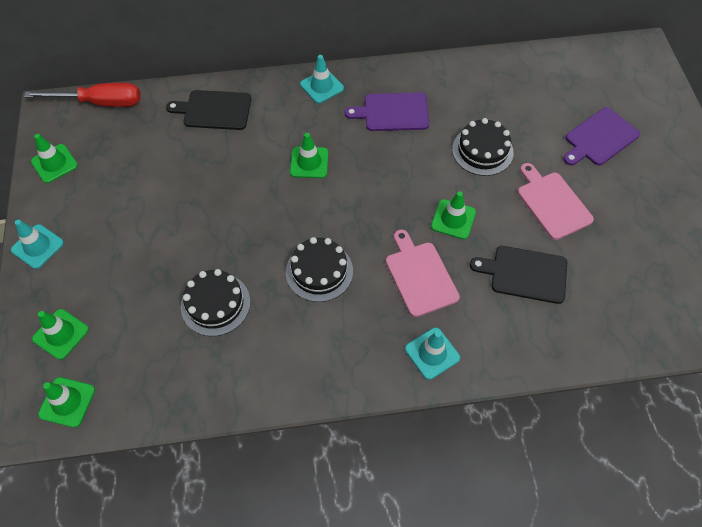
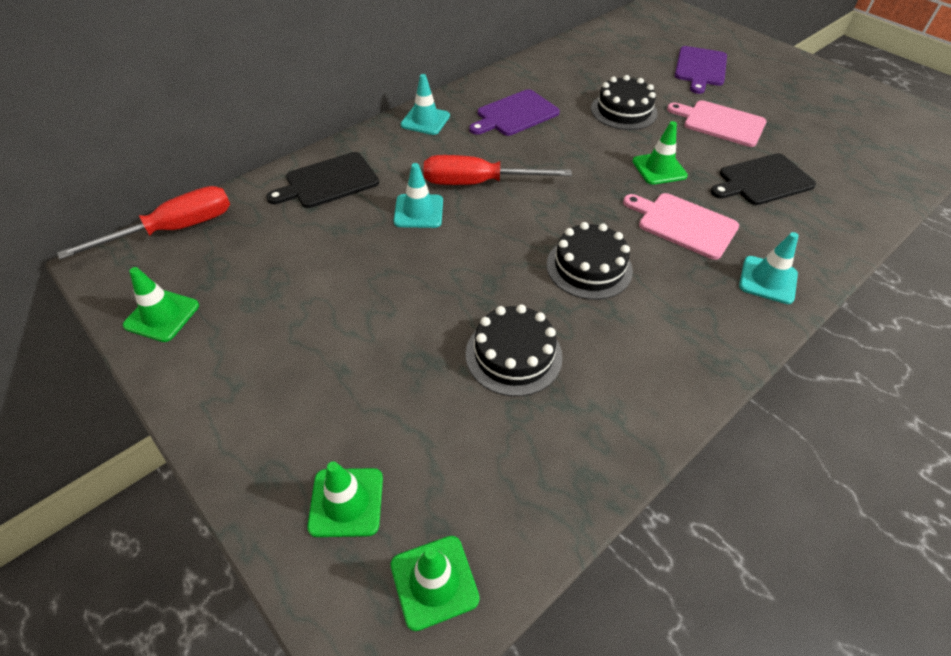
camera: 35 degrees left, 10 degrees down
turquoise traffic cone [11,220,64,269] -> turquoise traffic cone moved to [394,163,443,228]
green traffic cone [290,133,328,178] -> red screwdriver [424,155,572,185]

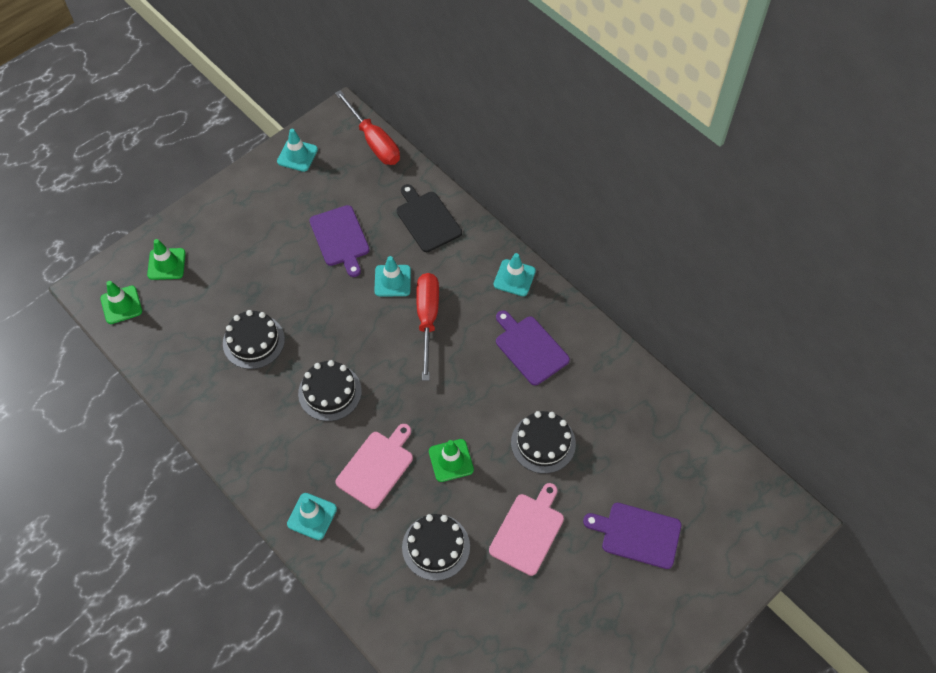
camera: 90 degrees right, 10 degrees up
green traffic cone [123,267,199,342] -> turquoise traffic cone [277,129,318,172]
black cutting board [711,153,816,205] -> black cake [402,514,470,581]
none -> purple cutting board [310,205,369,277]

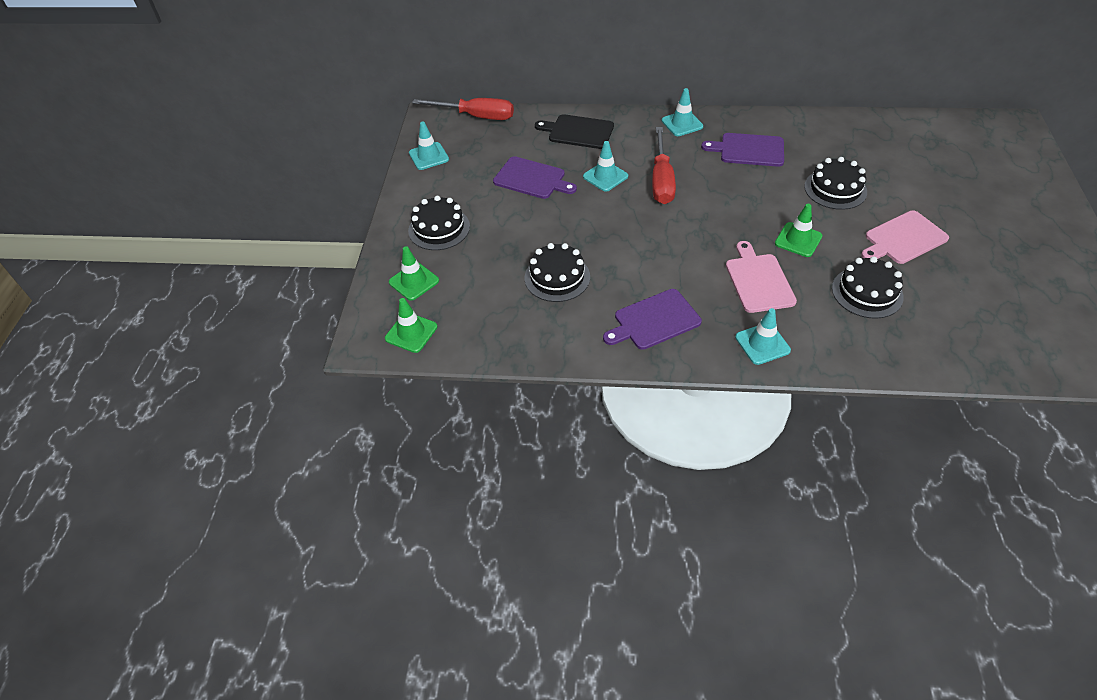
camera: 40 degrees left, 10 degrees down
black cake [298,360,362,421] -> black cake moved to [408,196,470,250]
red screwdriver [416,273,439,381] -> red screwdriver turned 135 degrees counterclockwise [652,127,676,204]
pink cutting board [489,483,564,576] -> pink cutting board turned 105 degrees counterclockwise [861,210,949,264]
purple cutting board [583,503,681,569] -> purple cutting board moved to [603,289,702,350]

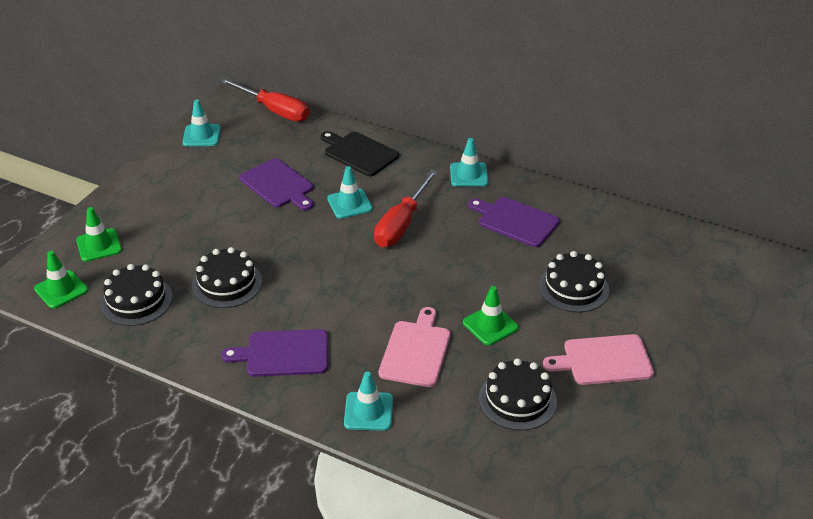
camera: 20 degrees right, 10 degrees down
black cake [408,196,470,250] -> black cake moved to [100,264,173,326]

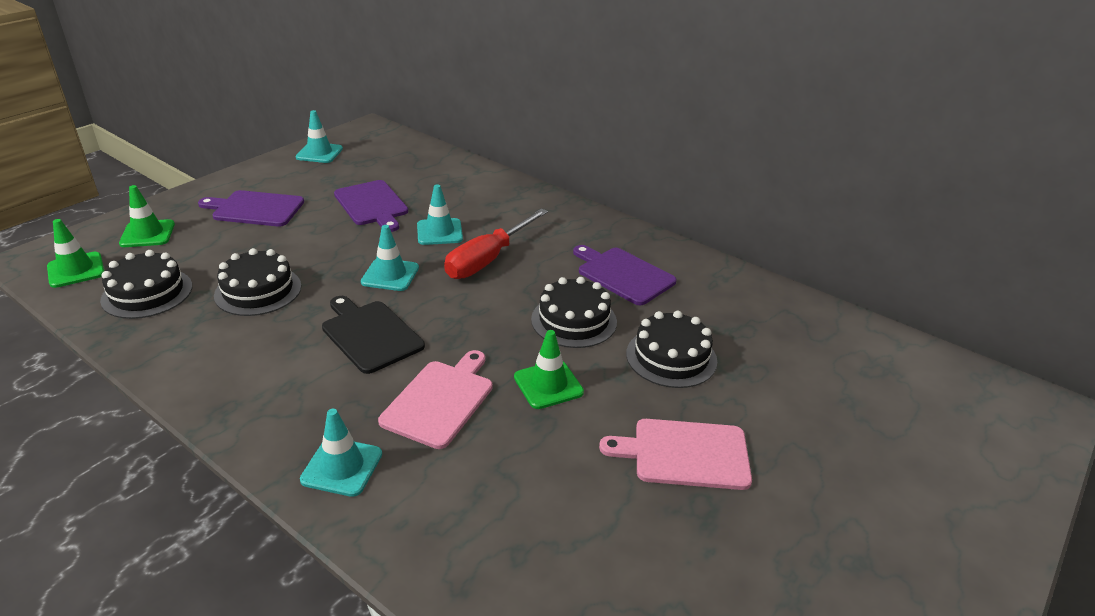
camera: 10 degrees right, 5 degrees down
red screwdriver [220,78,309,122] -> none
purple cutting board [221,329,328,377] -> purple cutting board moved to [198,190,304,227]
black cutting board [321,131,399,176] -> black cutting board moved to [322,296,425,374]
turquoise traffic cone [450,138,489,187] -> turquoise traffic cone moved to [361,225,419,291]
black cake [479,358,557,431] -> black cake moved to [531,277,617,348]

